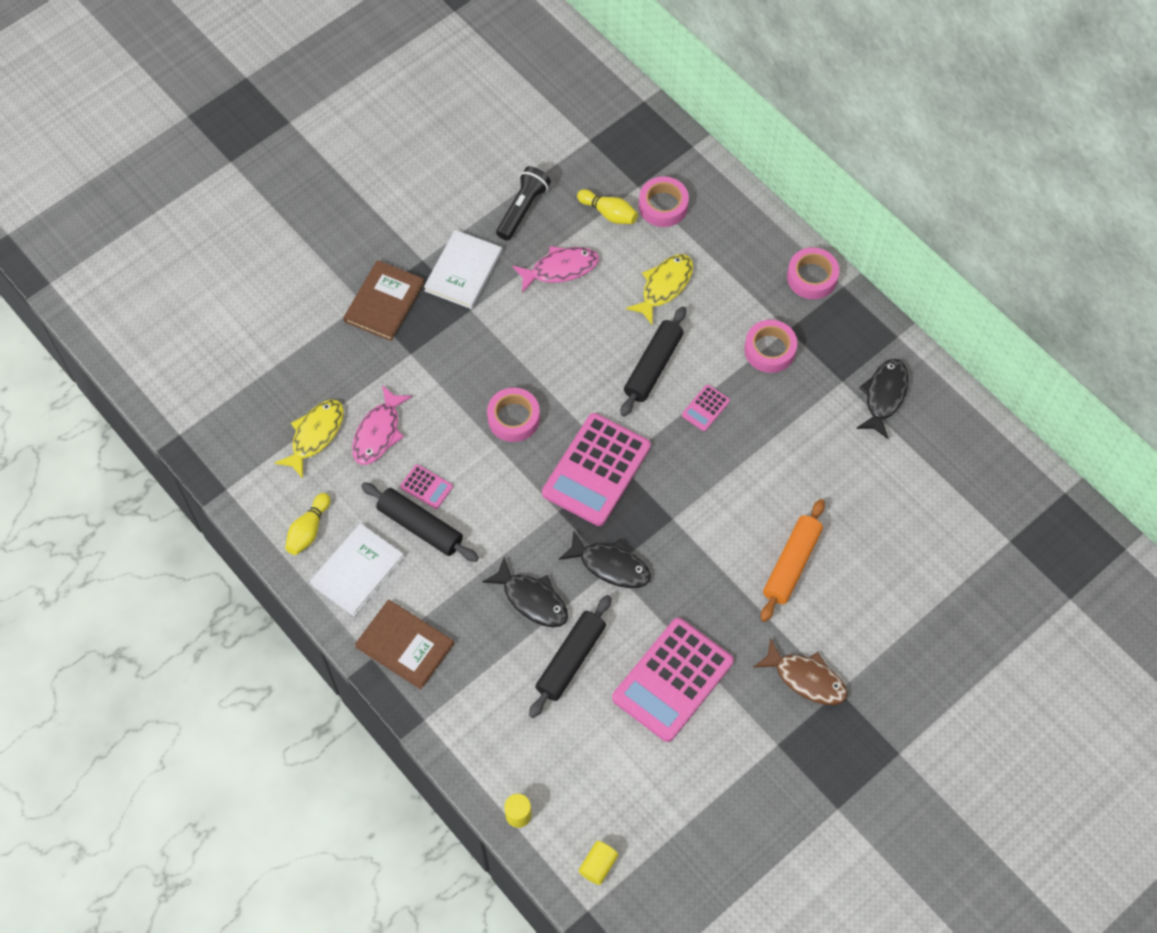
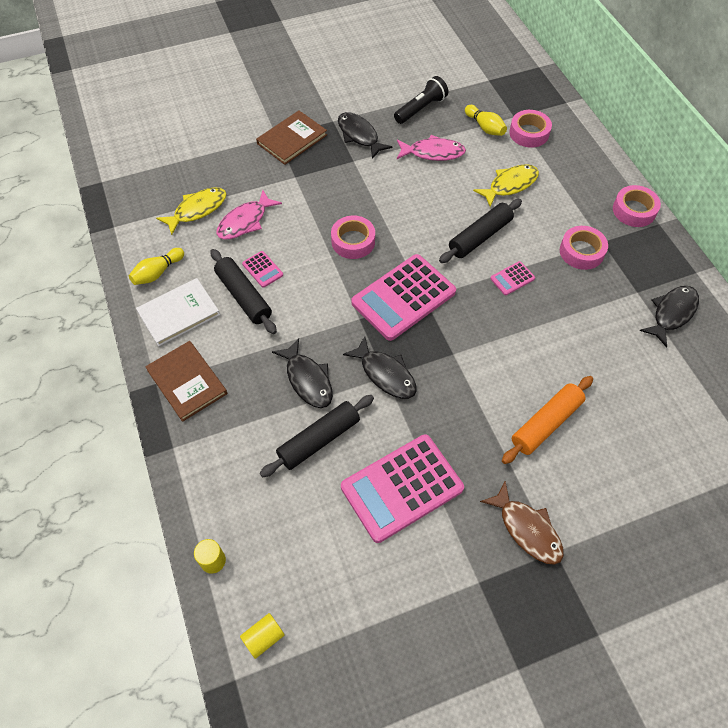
camera: 20 degrees right, 5 degrees down
white book [424,230,502,309] -> black fish [338,112,393,159]

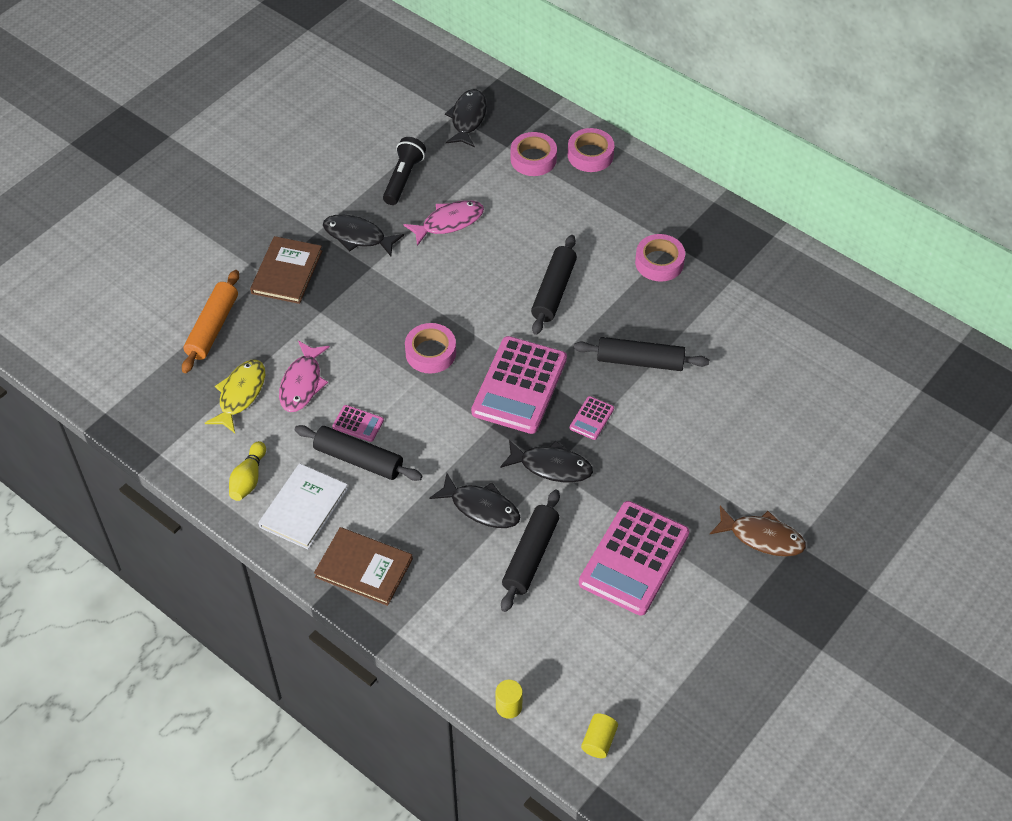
camera: 30 degrees left, 5 degrees down
yellow bowling pin [465,105,507,136] -> none
yellow fish [473,164,539,207] -> none
pink calculator [490,261,535,295] -> pink calculator moved to [570,396,614,440]
orange rolling pin [502,376,593,464] -> orange rolling pin moved to [182,270,239,373]
pink tape [613,185,661,227] -> pink tape moved to [568,128,615,172]
black fish [640,286,699,348] -> black fish moved to [445,89,487,147]
none -> black rolling pin [574,337,709,371]

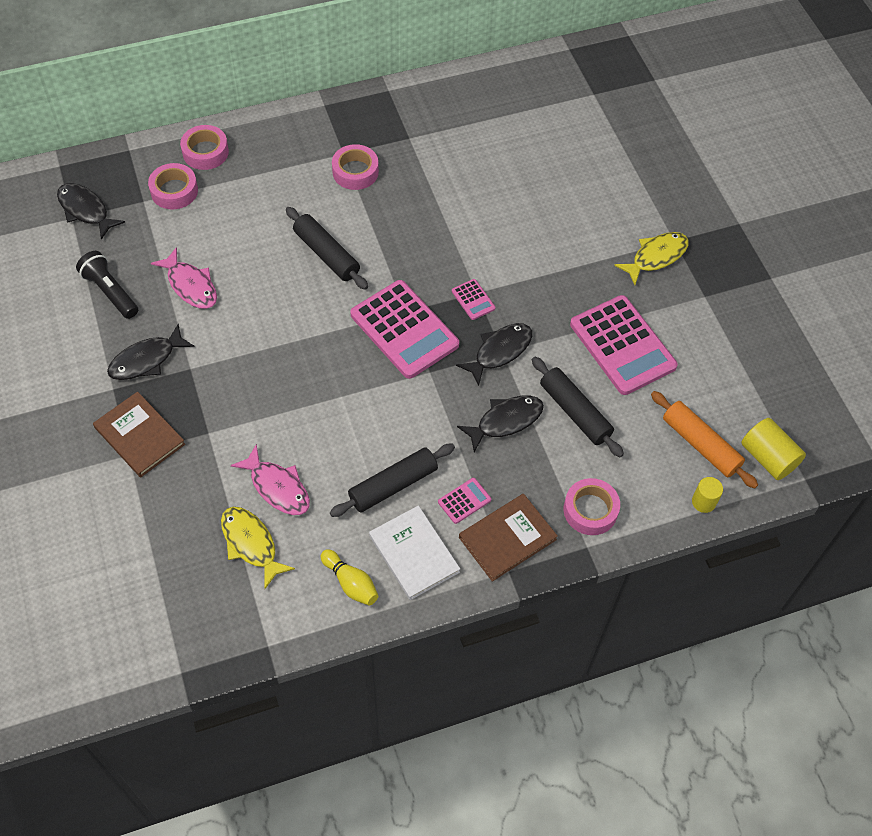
camera: 60 degrees left, 5 degrees up
orange rolling pin [182,270,239,373] -> orange rolling pin moved to [651,391,758,488]
pink calculator [332,405,384,442] -> pink calculator moved to [438,478,491,524]
pink fish [404,200,484,246] -> pink fish turned 135 degrees clockwise [151,247,217,309]
pink tape [405,323,456,374] -> pink tape moved to [564,478,620,535]
black rolling pin [574,337,709,371] -> none
yellow cylinder [581,713,618,758] -> yellow cylinder [741,418,806,480], size x1.60
brown fish [710,506,806,556] -> yellow fish [614,232,689,285]

